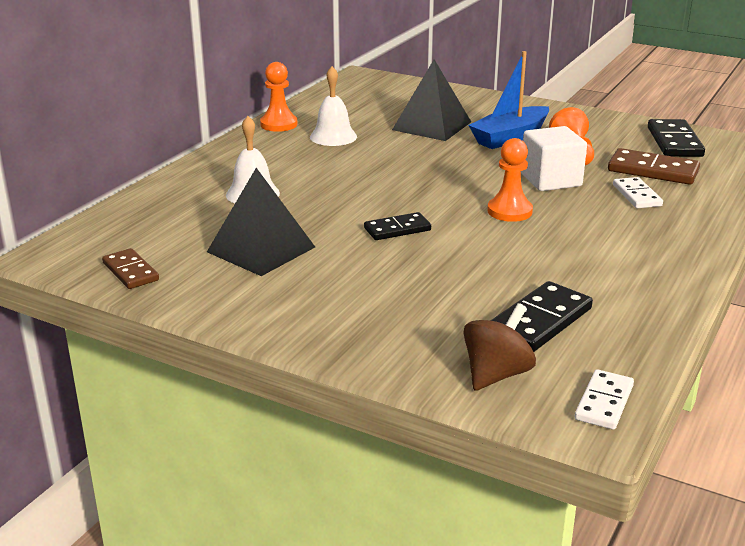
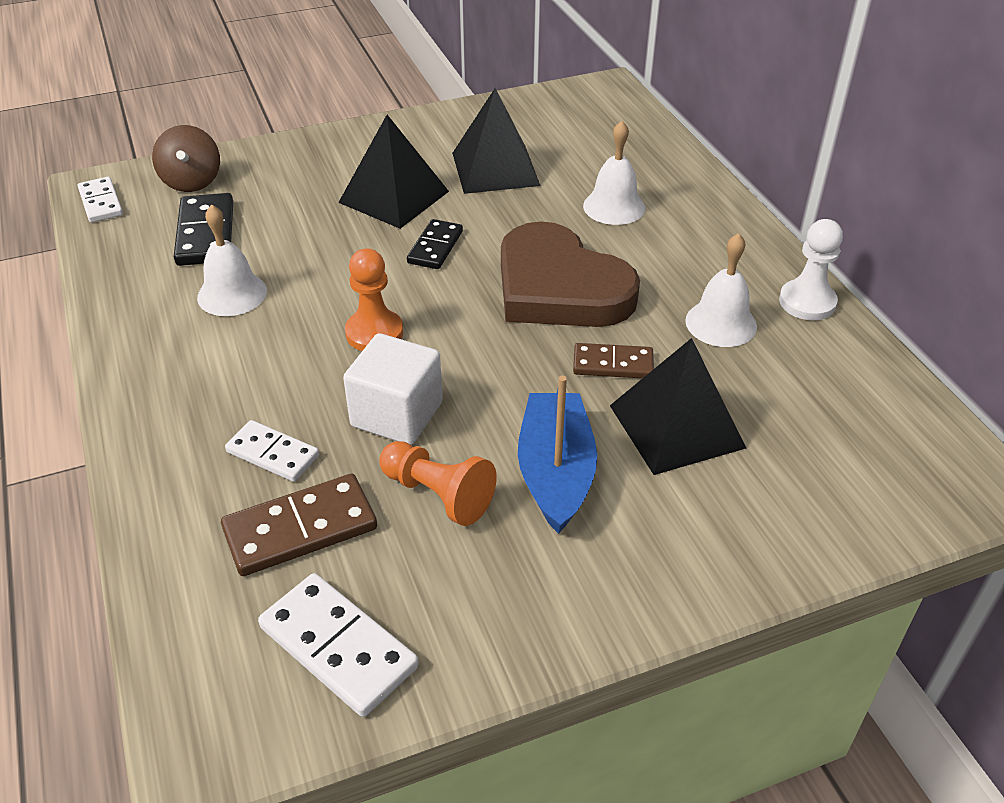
camera: 130 degrees right, 15 degrees up
brown domino [102,248,159,289] -> brown domino moved to [573,343,654,378]
orange pawn [260,62,298,132] -> white pawn [779,219,843,320]
black domino [648,119,705,157] -> white domino [258,573,419,717]
none -> white bell [197,204,267,316]
none -> black pyramid [338,115,449,229]
none -> brown heart [501,221,640,327]

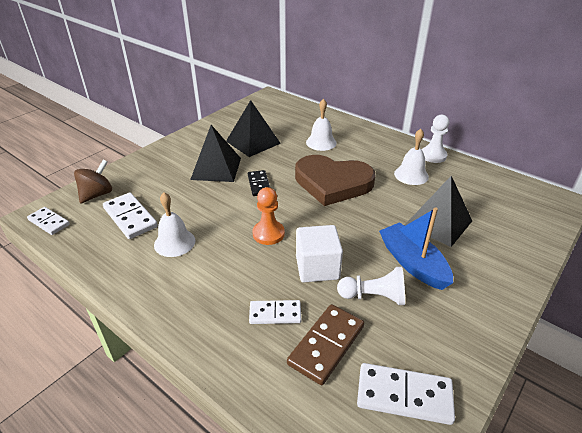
camera: 30 degrees left, 5 degrees down
brown spinning top [152,125,220,192] -> brown spinning top turned 105 degrees counterclockwise [74,160,112,204]
black domino [174,193,233,266] -> white domino [103,193,158,239]
orange pawn [379,441,496,526] -> white pawn [337,267,405,305]
brown domino [573,343,654,378] -> none

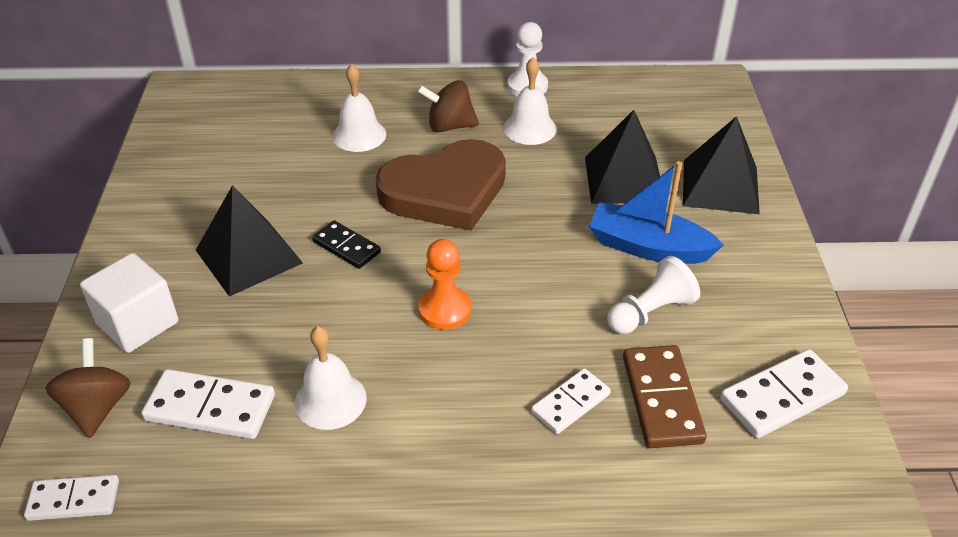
camera: 40 degrees left, 5 degrees up
black pyramid [226,100,281,157] -> black pyramid moved to [683,116,760,214]
white cube [296,225,343,283] -> white cube moved to [80,253,178,353]
none -> brown spinning top [417,80,479,132]

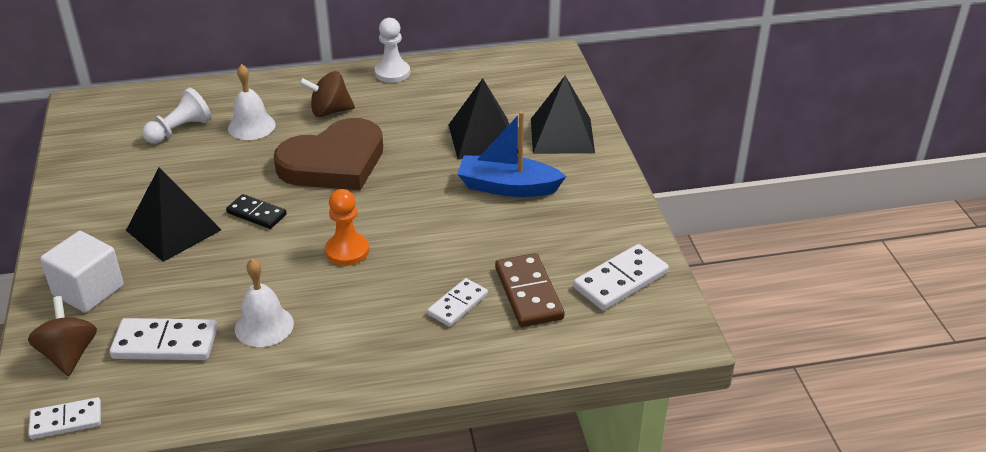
camera: 10 degrees left, 5 degrees down
white bell [503,57,557,145] -> none
white pawn [607,256,700,334] -> white pawn moved to [142,87,211,144]

